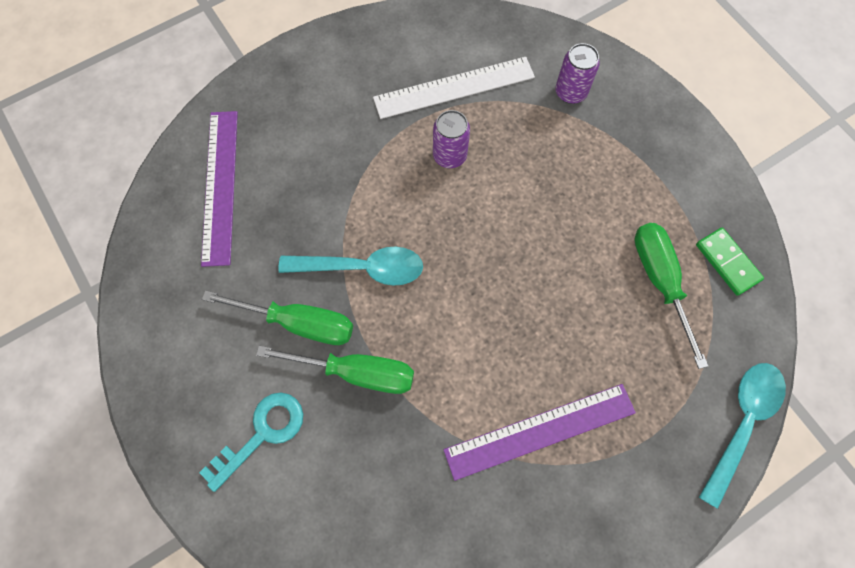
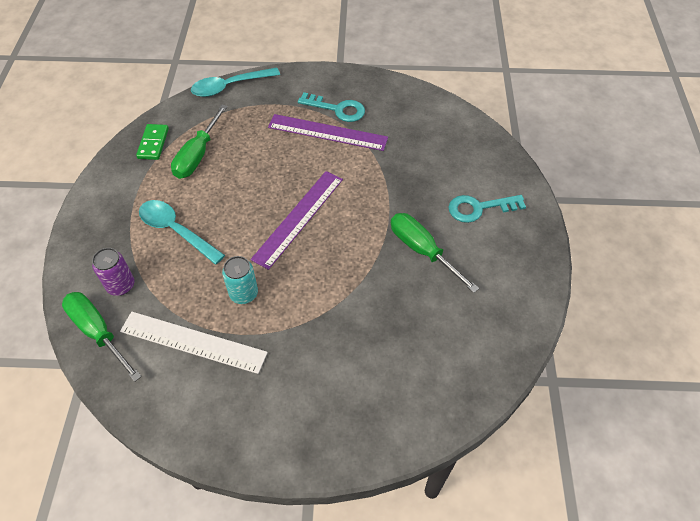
camera: 145 degrees left, 15 degrees down
purple ruler [201,111,238,267] -> purple ruler moved to [251,171,343,270]
green screwdriver [256,346,414,394] -> green screwdriver moved to [62,292,142,382]
turquoise spoon [278,247,423,286] -> turquoise spoon moved to [139,200,225,265]
purple can [433,110,470,168] -> turquoise can [222,256,258,304]
none -> turquoise key [298,92,365,122]

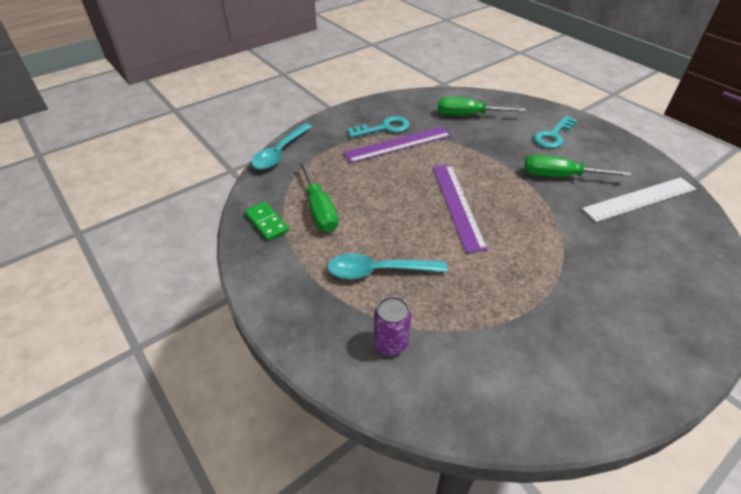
camera: 40 degrees left, 10 degrees down
green screwdriver [62,292,142,382] -> green screwdriver moved to [438,97,526,115]
white ruler [120,312,268,374] -> white ruler moved to [582,177,696,222]
turquoise can [222,256,258,304] -> none

